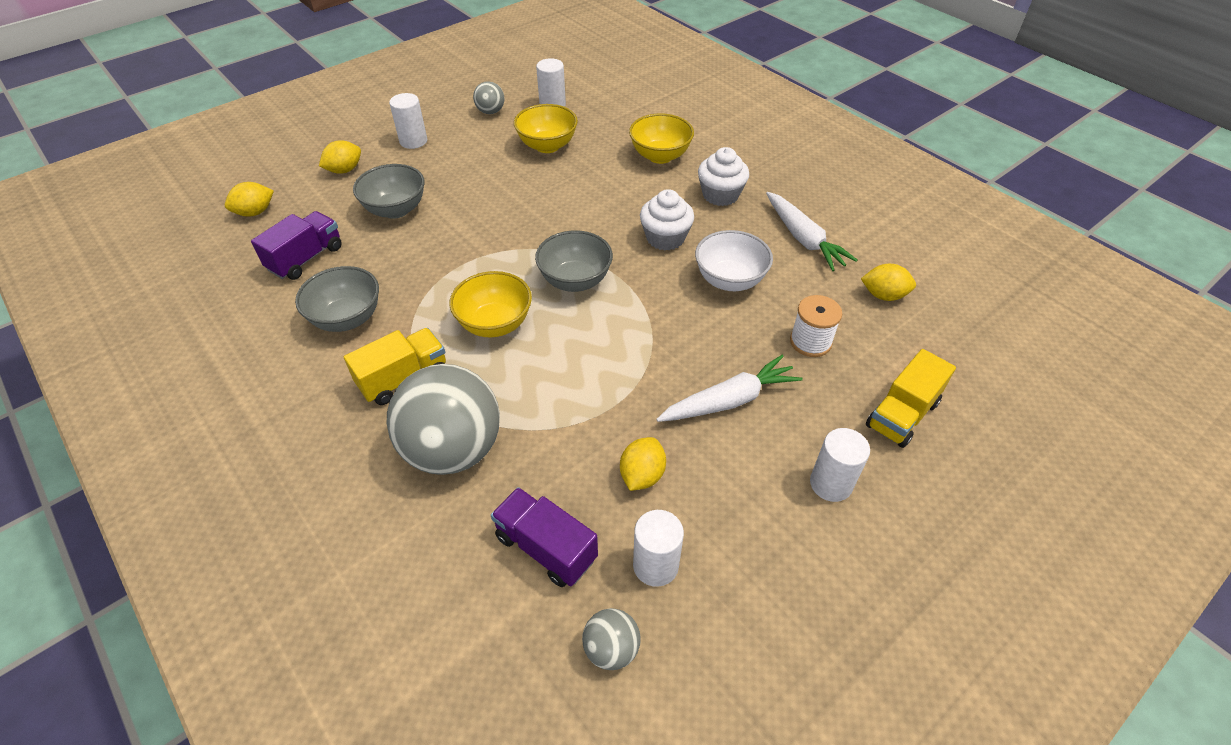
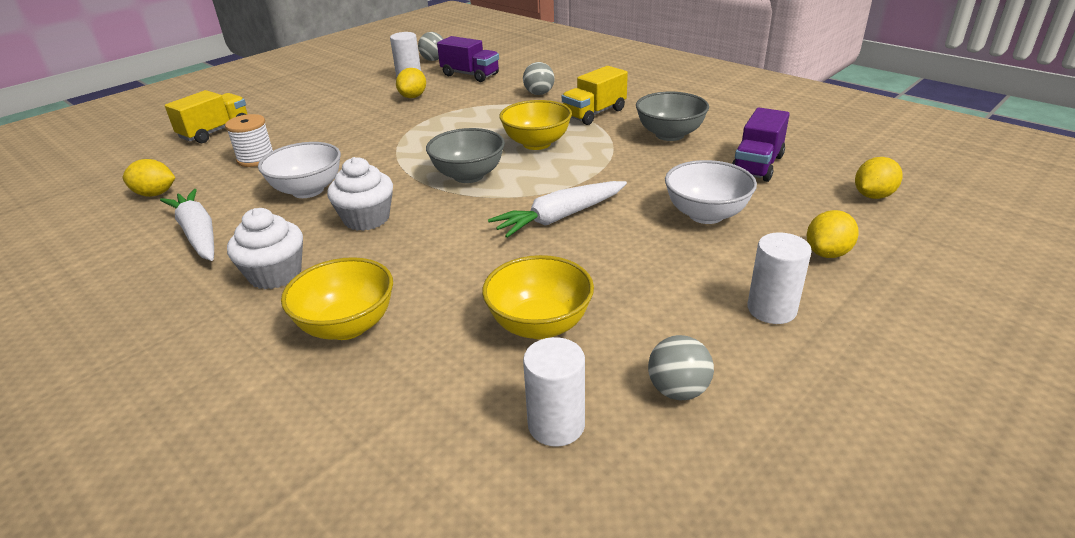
camera: 175 degrees right, 15 degrees down
grey bowl [353,164,425,219] -> white bowl [665,160,757,224]
grey ball [387,364,500,475] -> grey ball [523,62,555,95], size x0.45
white carrot [656,355,803,422] -> white carrot moved to [488,181,627,238]
white cylinder [810,428,870,502] -> none

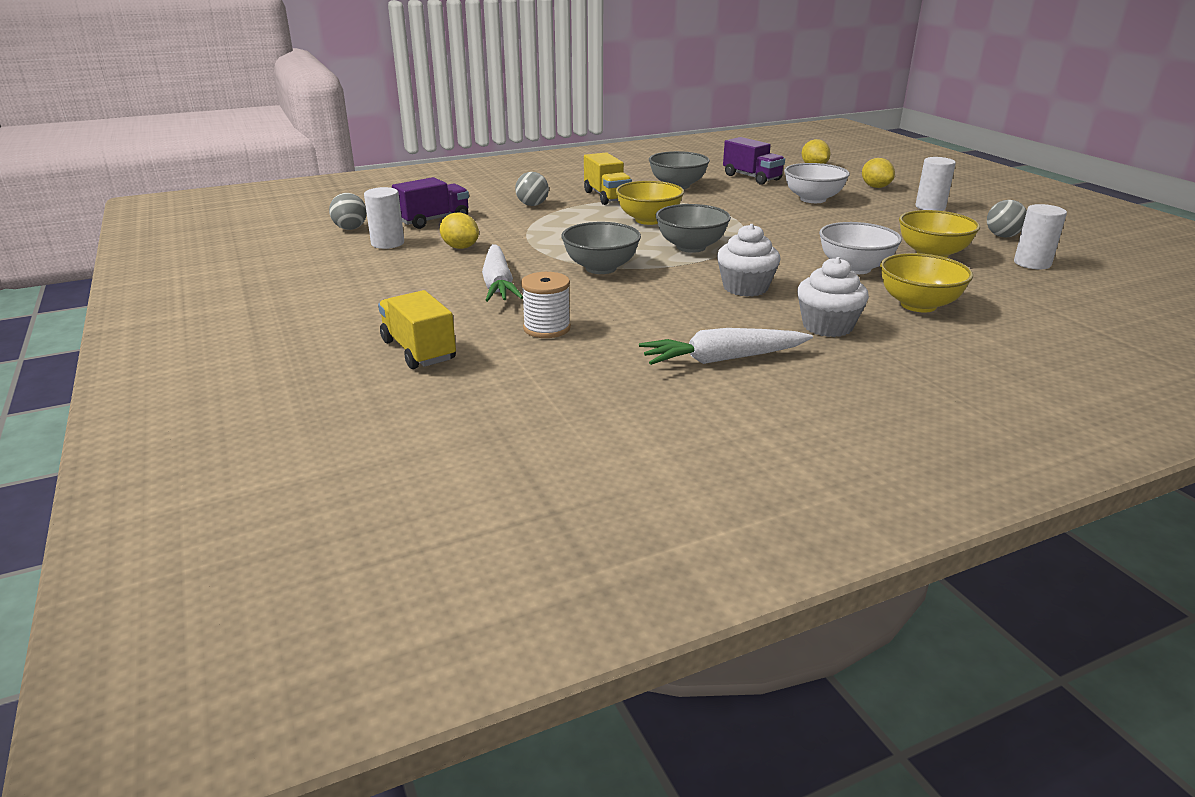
camera: 70 degrees left, 5 degrees down
yellow lemon [123,159,175,197] -> none
white bowl [258,142,341,198] -> white bowl moved to [819,222,902,274]
white carrot [488,181,627,238] -> white carrot moved to [482,244,523,302]
none -> grey bowl [561,222,641,274]

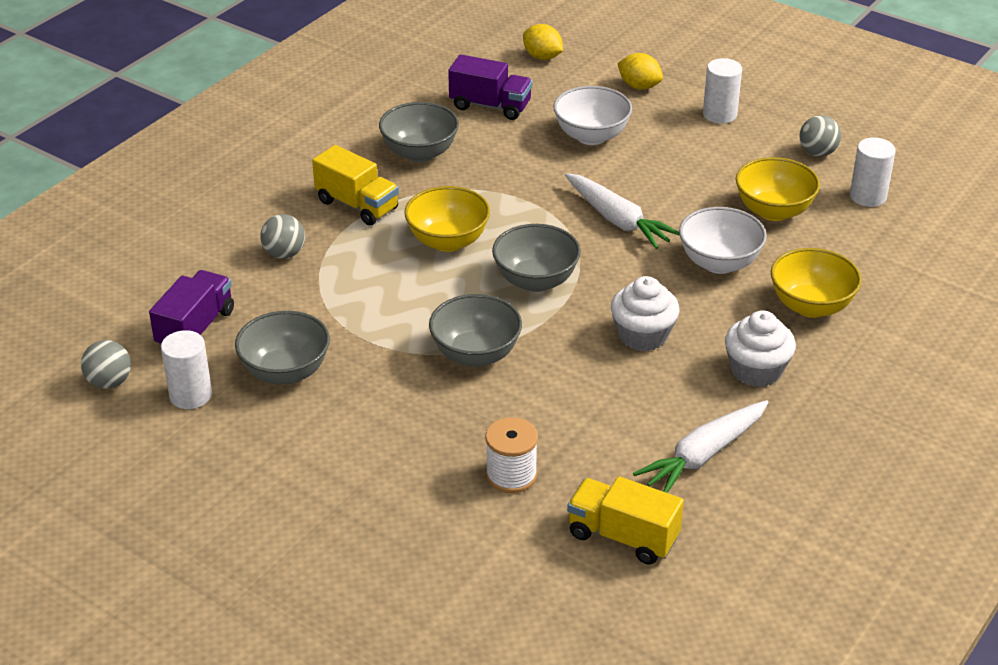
camera: 30 degrees left, 10 degrees up
yellow truck [378,290,456,369] -> yellow truck moved to [567,476,684,565]
yellow lemon [440,212,479,249] -> grey bowl [235,311,330,385]
white carrot [482,244,523,302] -> white carrot moved to [565,173,680,249]

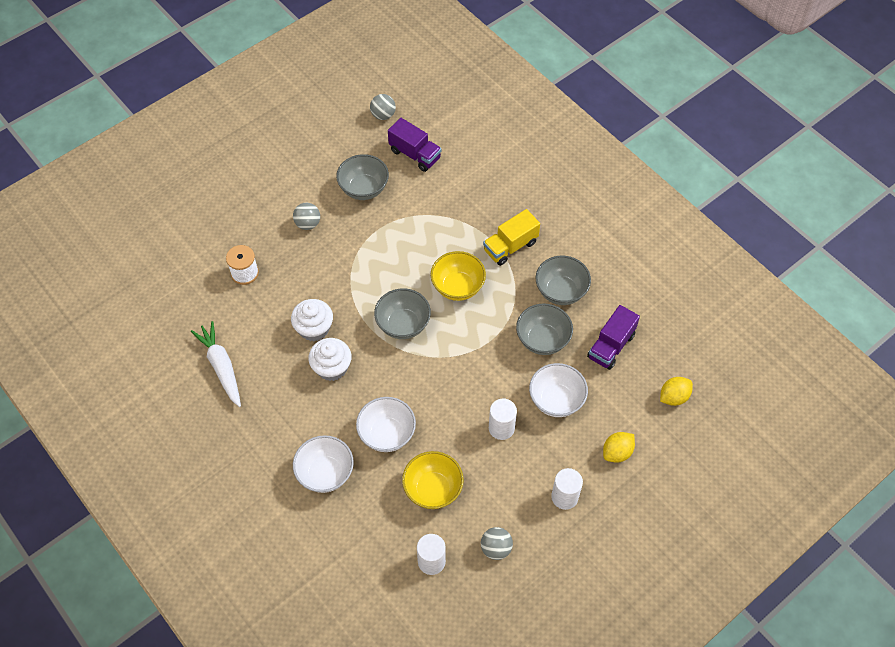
camera: 105 degrees right, 20 degrees up
white cylinder [161,330,212,409] -> white cylinder moved to [489,398,517,440]
grey ball [261,214,305,259] -> grey ball moved to [293,203,320,230]
grey bowl [429,294,522,367] -> grey bowl moved to [516,303,573,355]
white carrot [565,173,680,249] -> none
yellow truck [567,476,684,565] -> none
white cupcake [725,310,796,387] -> white cupcake moved to [291,299,333,341]
yellow bowl [771,248,862,318] -> white bowl [293,435,354,493]

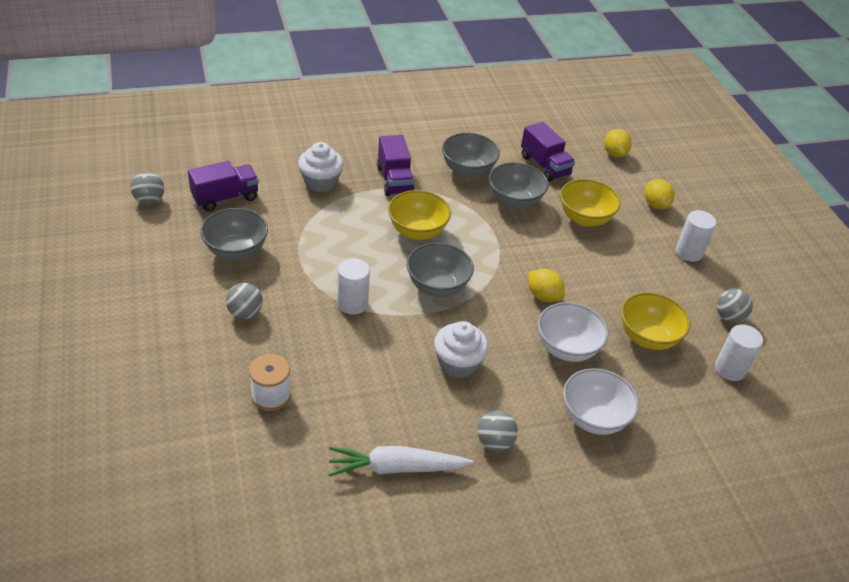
camera: 70 degrees left, 15 degrees down
white cupcake [291,299,333,341] -> white cupcake moved to [298,142,344,192]
yellow truck [483,209,540,266] -> purple truck [377,135,414,196]
white cylinder [489,398,517,440] -> white cylinder moved to [337,258,370,315]
white bowl [529,363,588,417] -> yellow bowl [560,179,621,227]
none -> grey ball [478,411,518,451]
none -> yellow lemon [528,269,565,302]

